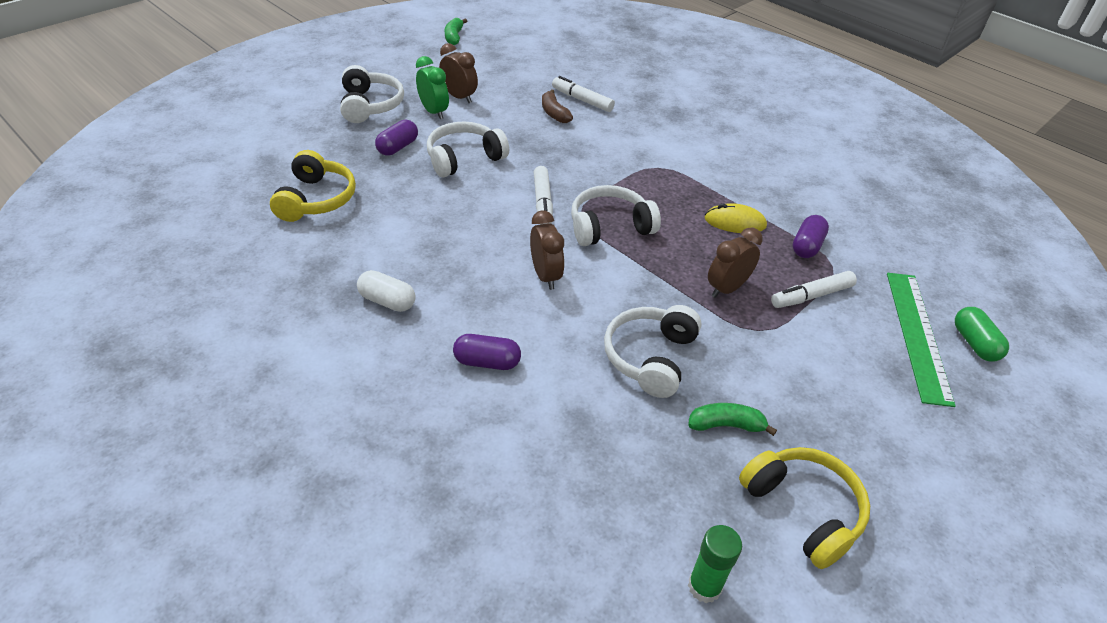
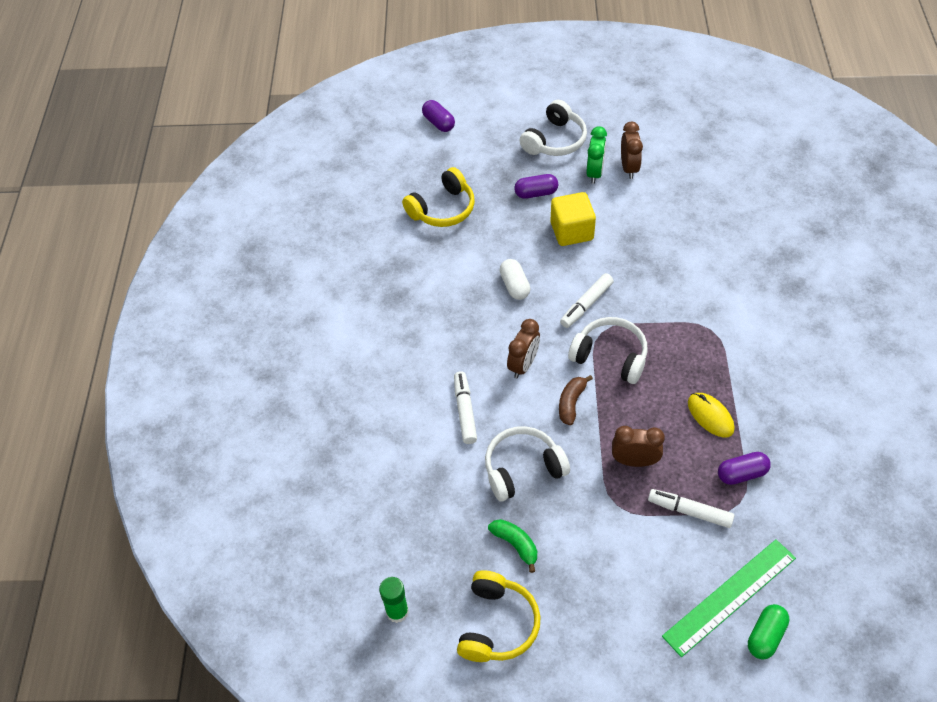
camera: 50 degrees right, 10 degrees up
white capsule [357,270,416,312] -> white capsule moved to [500,259,530,300]
white headphones [427,122,509,178] -> yellow cube [550,192,596,246]
green banana [445,18,467,45] -> none
purple capsule [453,334,521,370] -> purple capsule moved to [422,100,455,132]
brown banana [542,89,573,123] -> brown banana moved to [559,375,593,425]
white marker [552,76,615,112] -> white marker moved to [454,371,477,444]

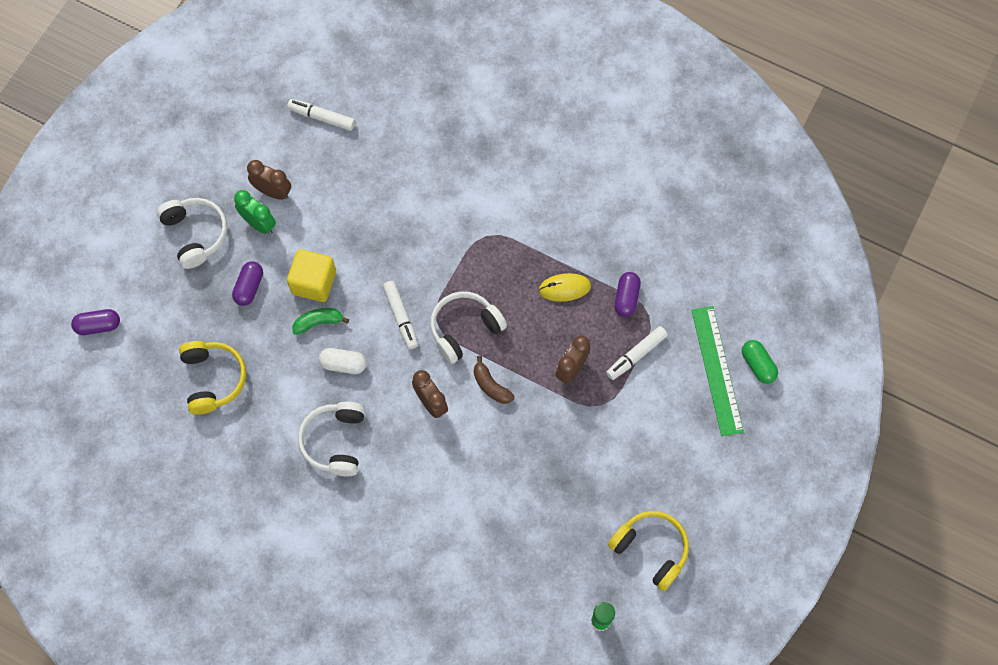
camera: 65 degrees left, 15 degrees up
white marker [454,371,477,444] -> white marker moved to [287,99,355,131]
white headphones [485,426,570,501] -> white headphones moved to [298,401,365,476]
green banana [488,519,537,573] -> green banana moved to [292,308,349,335]

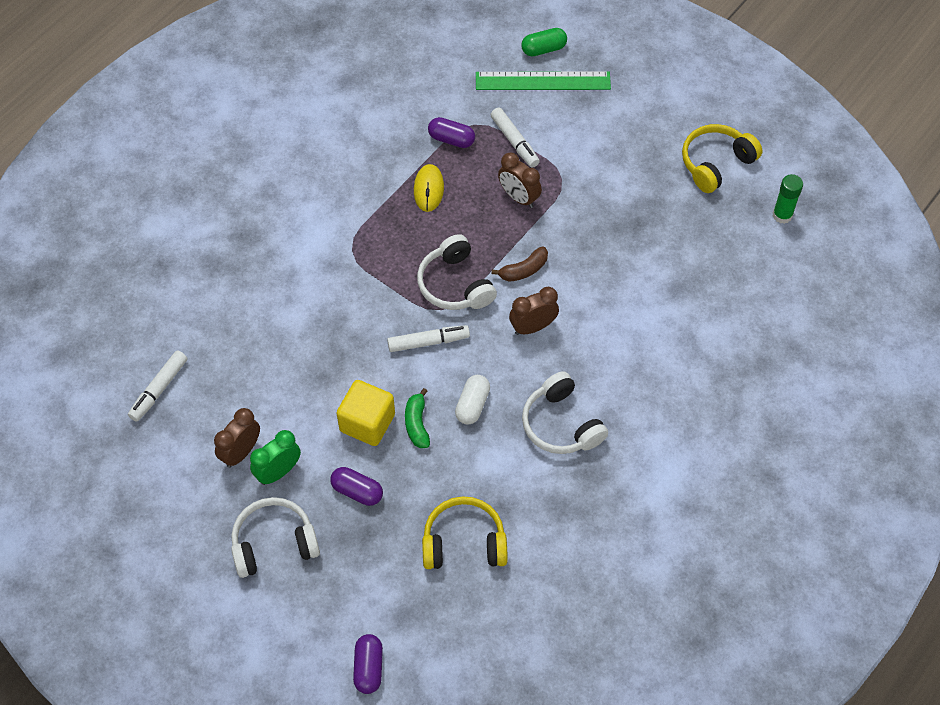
camera: 80 degrees left, 10 degrees down
white headphones [298,401,365,476] -> white headphones turned 45 degrees clockwise [522,371,608,454]

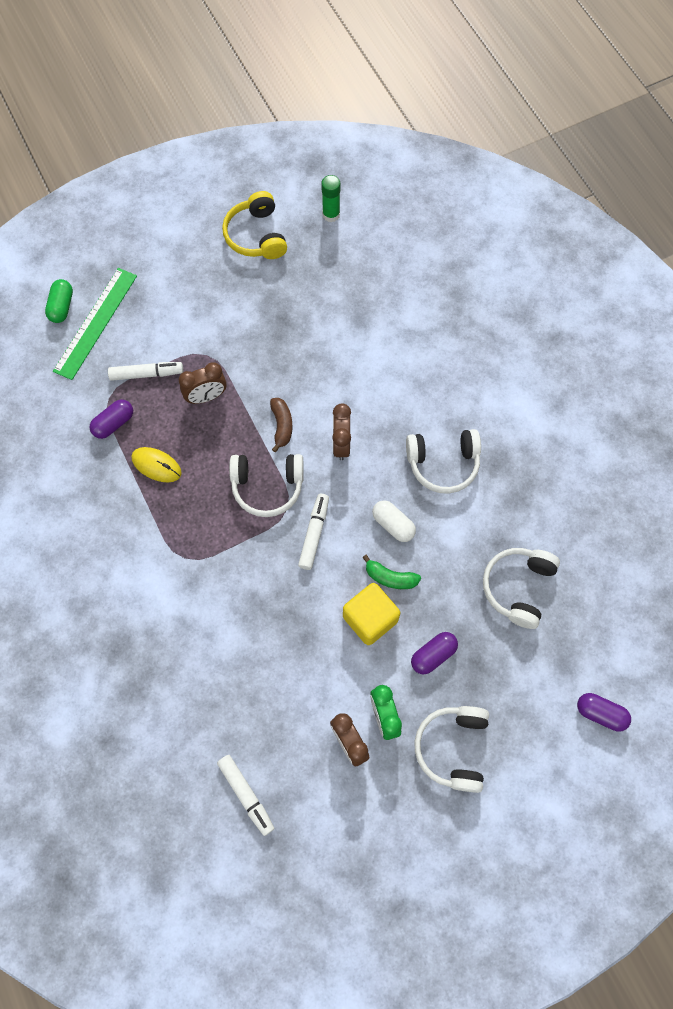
camera: 65 degrees left, 10 degrees up
yellow headphones [422,496,508,569] -> white headphones [483,548,560,629]

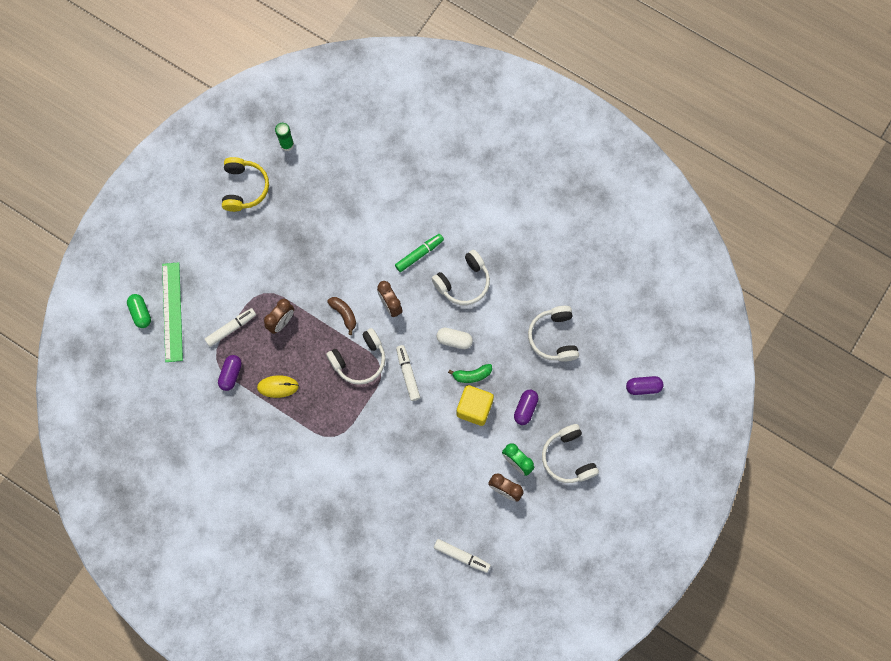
camera: 30 degrees left, 5 degrees up
yellow headphones [222,191,287,259] -> yellow headphones turned 135 degrees counterclockwise [222,157,269,212]
none -> green marker [395,234,444,272]

